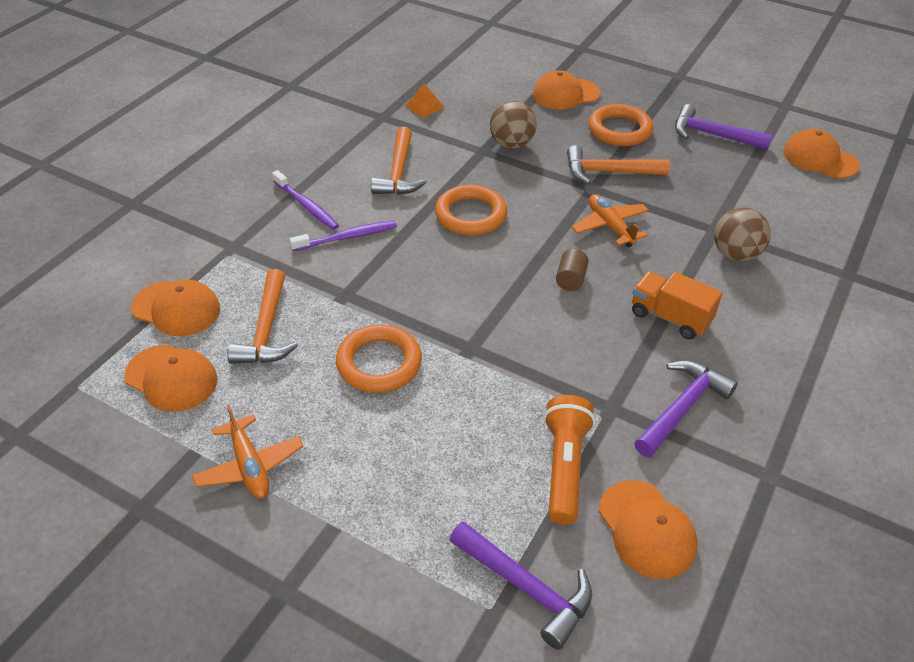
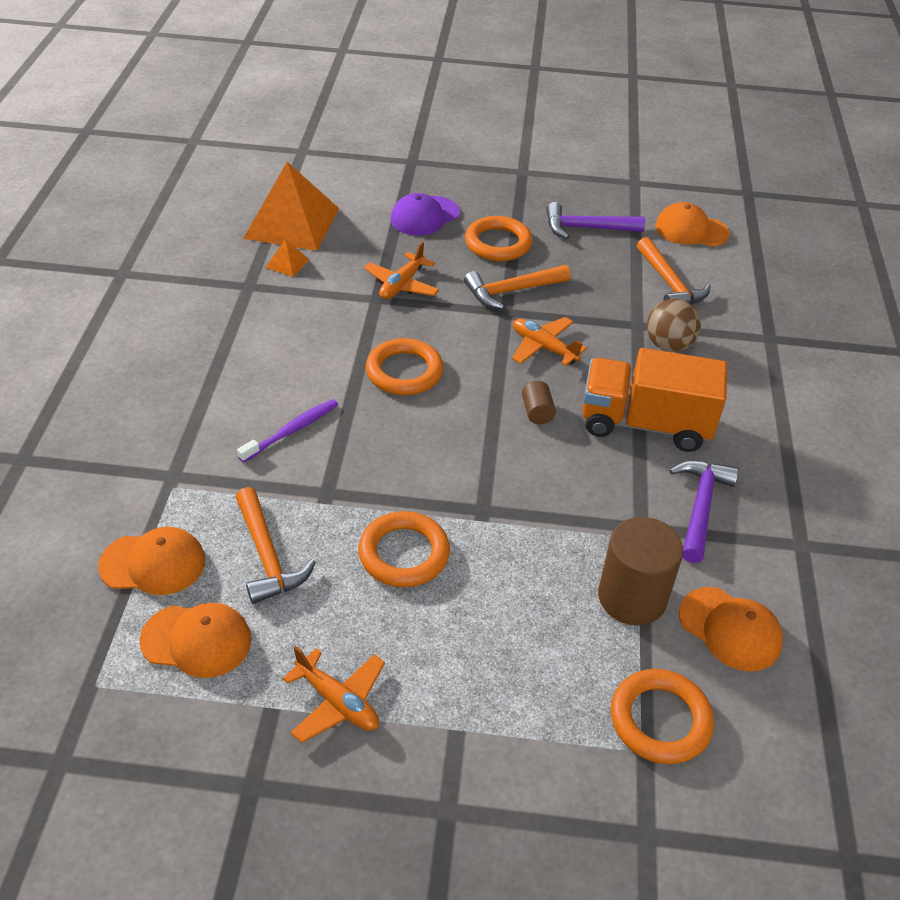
camera: 25 degrees left, 0 degrees up
purple toothbrush [272,170,339,230] -> none
orange hammer [371,127,427,195] -> orange hammer moved to [637,237,711,305]
purple hammer [450,521,592,650] -> orange ring [611,669,714,764]
brown ball [490,101,537,149] -> orange plane [364,241,439,299]
orange cap [533,70,600,109] -> purple cap [391,193,460,236]
orange flashlight [544,395,595,525] -> brown cylinder [598,517,683,625]
orange truck [632,271,723,340] -> orange truck [582,348,727,452], size x1.68
none -> orange pyramid [243,162,339,251]

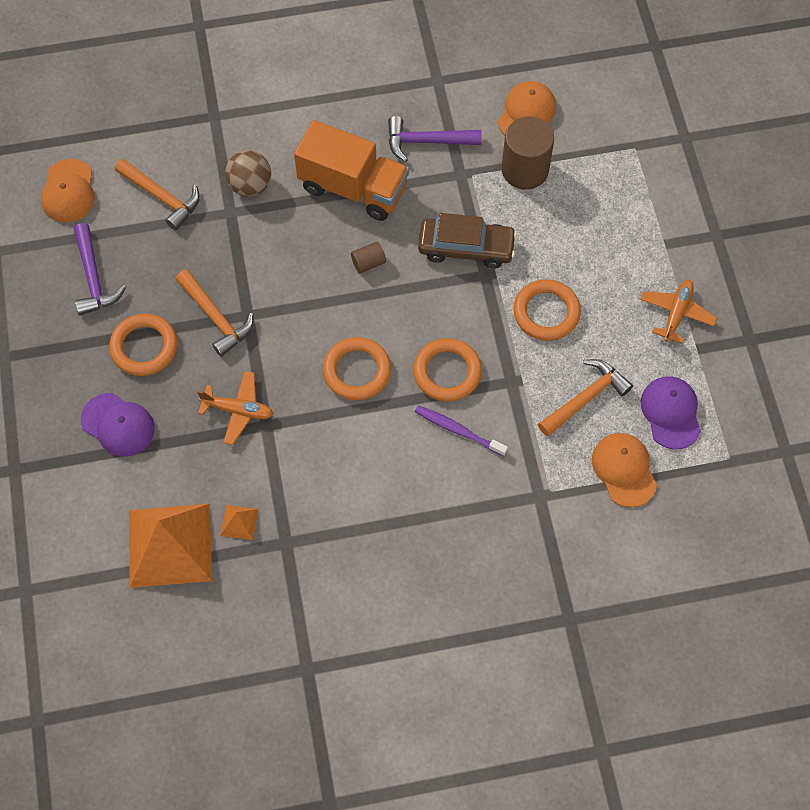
camera: 105 degrees left, 20 degrees up
orange cap [140,603,252,678] -> purple cap [640,377,701,449]
orange plane [512,317,587,366] -> none
orange truck [582,348,727,452] -> orange truck turned 60 degrees counterclockwise [294,120,409,221]
orange ring [611,669,714,764] -> orange ring moved to [413,338,482,402]
orange hammer [637,237,711,305] -> orange hammer turned 75 degrees clockwise [115,159,200,230]
none -> brown car [418,213,517,269]

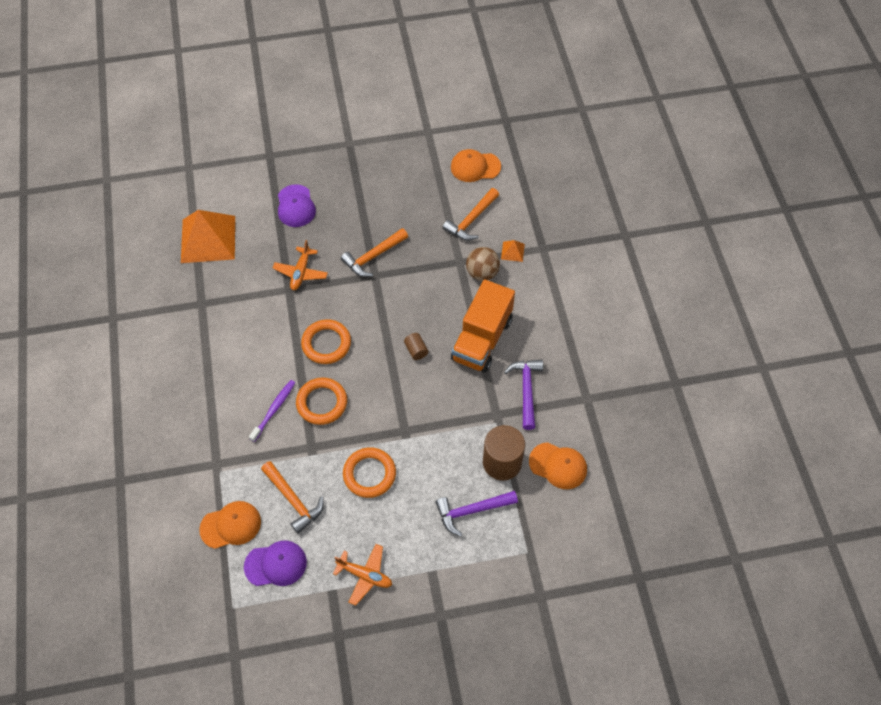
camera: 90 degrees right, 5 degrees down
purple hammer [74,223,126,315] -> purple hammer moved to [435,491,518,536]
purple cap [81,393,155,457] -> purple cap turned 45 degrees counterclockwise [278,184,316,227]
orange ring [109,313,177,376] -> none
orange pyramid [220,505,258,540] -> orange pyramid moved to [501,240,525,262]
brown car [418,213,517,269] -> none

